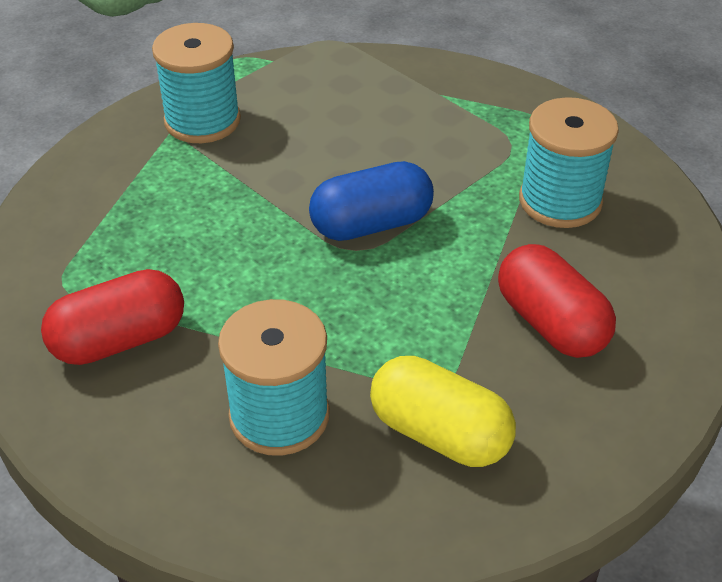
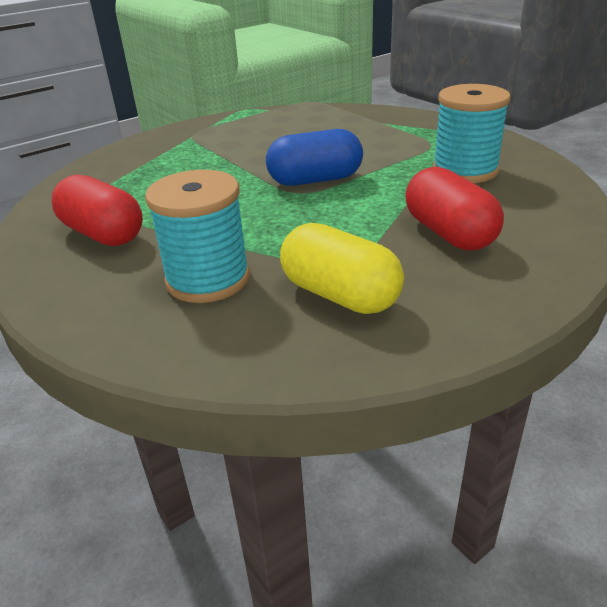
camera: 10 degrees right, 10 degrees down
red capsule [41,269,184,365] -> red capsule turned 60 degrees clockwise [51,174,143,246]
turquoise spool [152,23,241,143] -> none

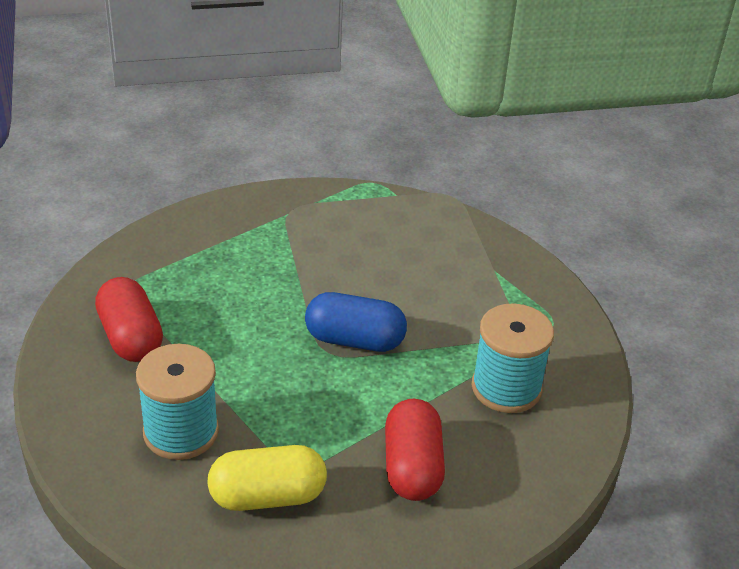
camera: 20 degrees right, 5 degrees up
yellow capsule [280,223,404,314] -> yellow capsule turned 75 degrees counterclockwise [207,445,327,511]

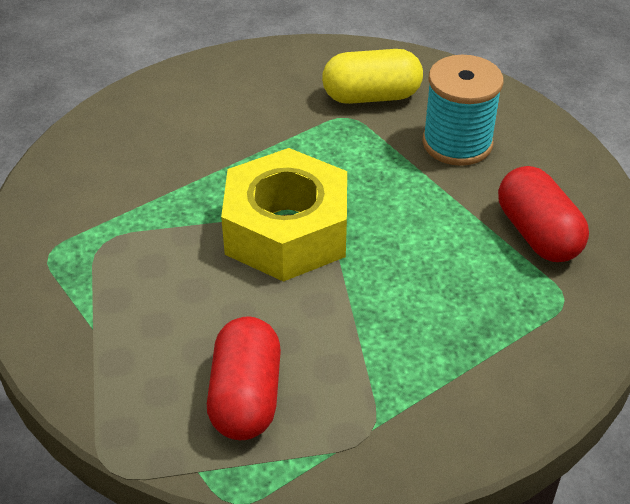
camera: 175 degrees left, 5 degrees up
blue capsule [305,292,407,352] -> yellow nut [221,148,347,282]
red capsule [385,399,445,501] -> red capsule moved to [207,316,281,440]
turquoise spool [472,303,554,413] -> none

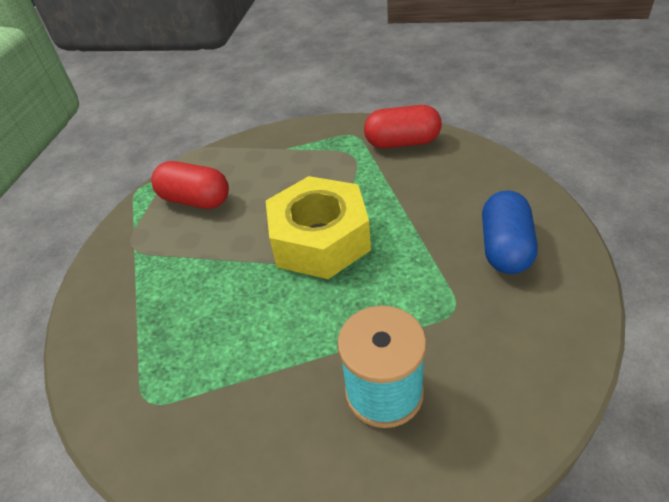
camera: 115 degrees right, 0 degrees up
yellow capsule [322,49,423,104] -> none
red capsule [498,166,589,262] -> red capsule moved to [364,105,442,148]
none -> blue capsule [482,191,538,274]

